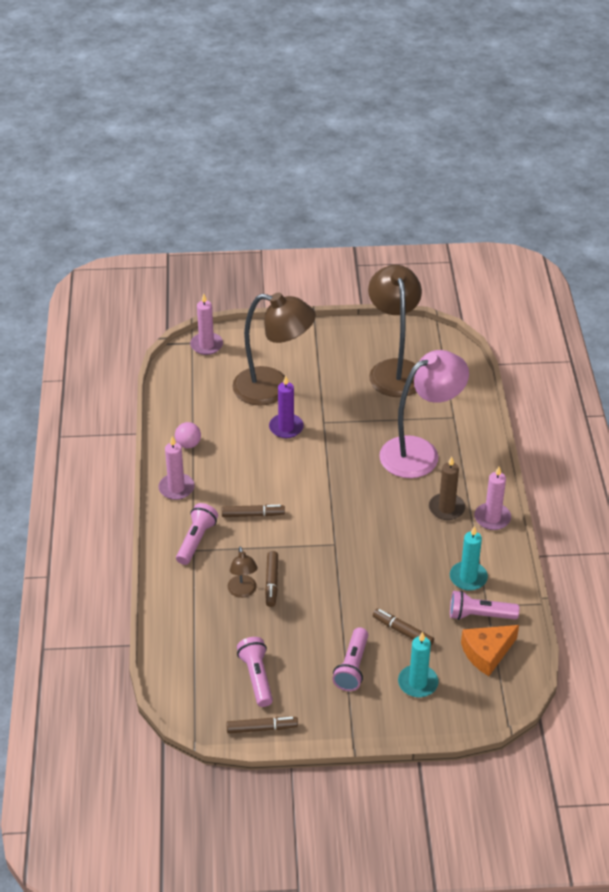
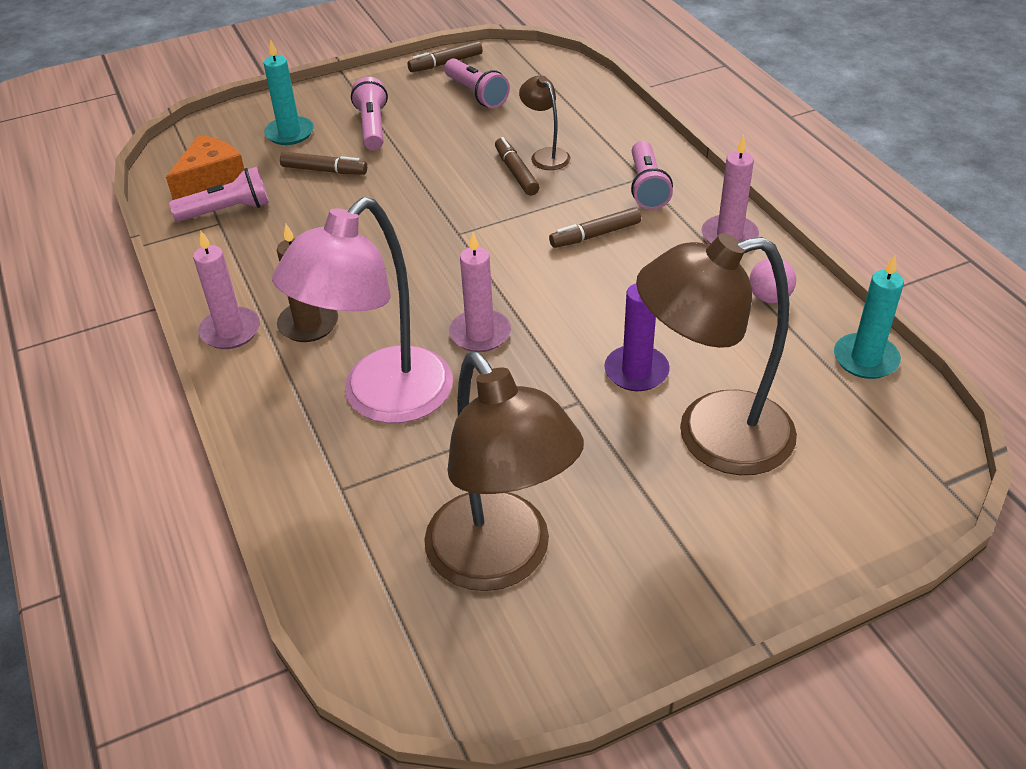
camera: 160 degrees right, 0 degrees up
pink candle [190,294,223,355] -> pink candle moved to [449,232,511,352]
turquoise candle [450,526,488,591] -> turquoise candle moved to [834,255,904,379]

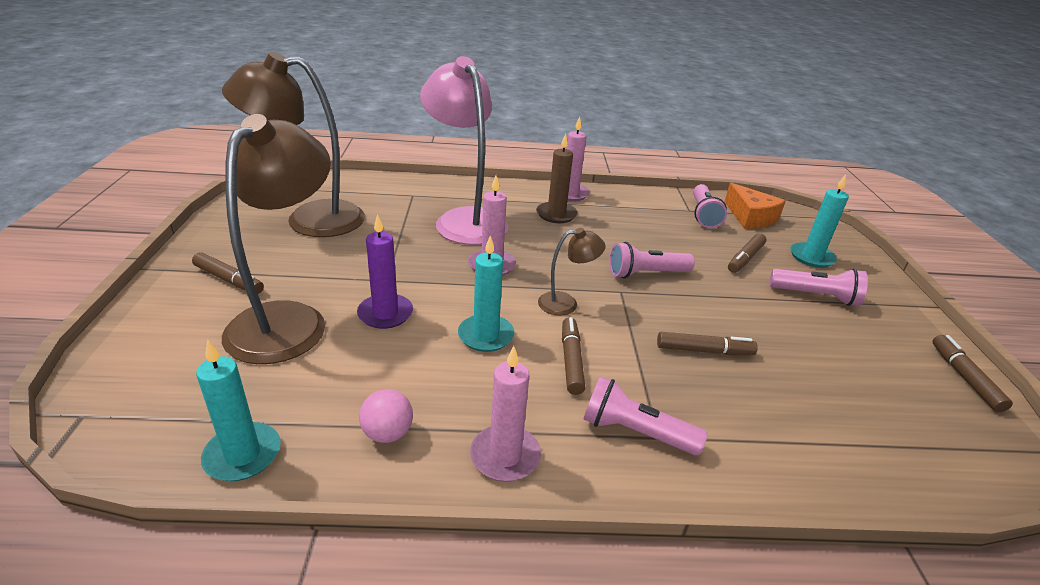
camera: 110 degrees right, 10 degrees down
pink flashlight [444,58,510,108] -> pink flashlight moved to [609,242,695,278]
brown lamp [519,76,570,170] -> brown lamp moved to [538,228,606,316]
none -> brown marker [192,252,264,294]
none -> turquoise candle [458,236,514,352]

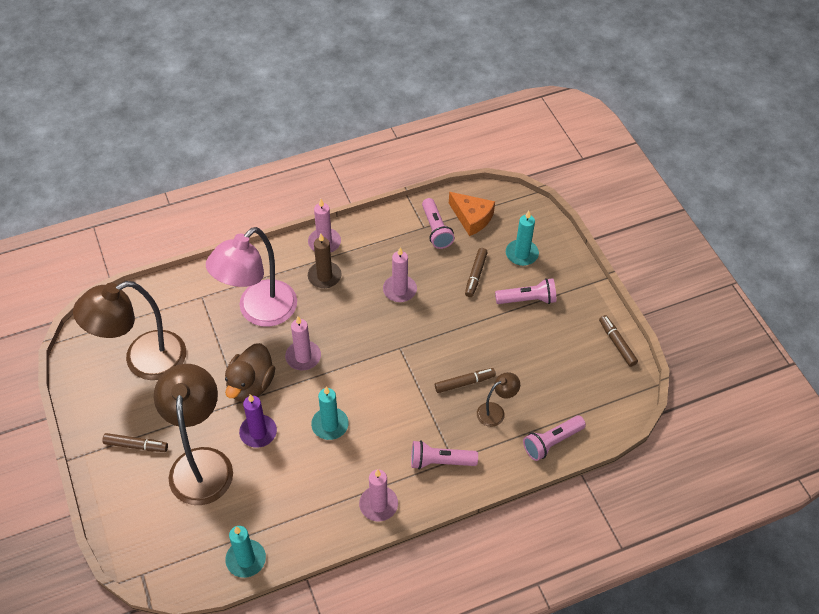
camera: 20 degrees left, 20 degrees up
pink ball [359,389,413,443] -> none
pink lamp [420,56,509,245] -> pink lamp turned 90 degrees counterclockwise [206,227,297,327]
brown lamp [538,228,606,316] -> brown lamp moved to [477,372,520,427]
brown marker [562,317,585,395] -> none
pink flashlight [609,242,695,278] -> pink flashlight moved to [523,416,586,461]
none -> brown duck [225,343,275,402]
none -> pink candle [383,248,417,302]

